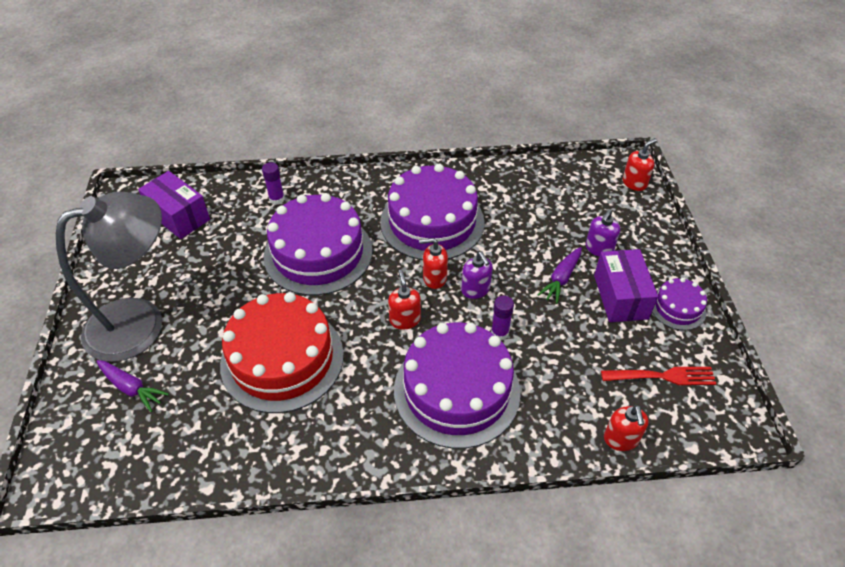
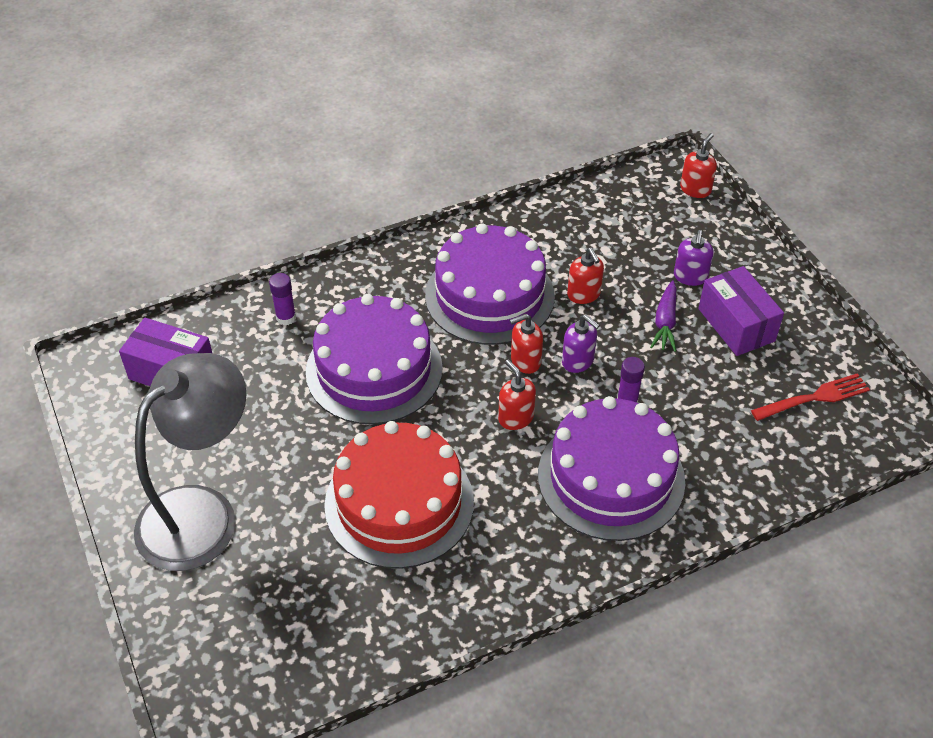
camera: 20 degrees left, 0 degrees up
purple carrot [96,360,169,412] -> none
red soap dispenser [604,405,649,451] -> red soap dispenser moved to [567,248,604,304]
purple cake [652,278,707,330] -> none

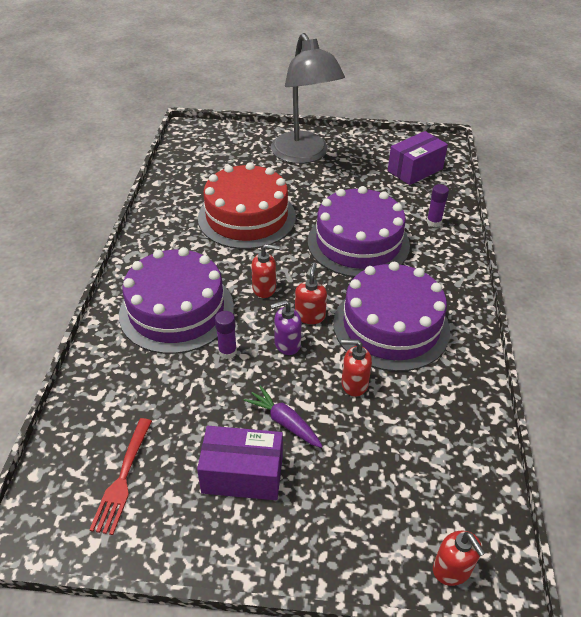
camera: 120 degrees right, 5 degrees down
purple soap dispenser [674,230,714,286] -> none

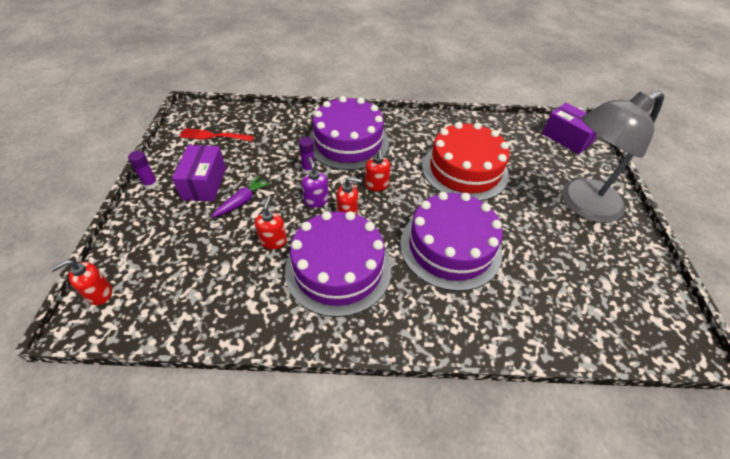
camera: 85 degrees right, 5 degrees up
purple box [388,131,448,185] -> purple box moved to [542,103,598,154]
purple glue stick [426,184,449,227] -> purple glue stick moved to [128,151,158,189]

